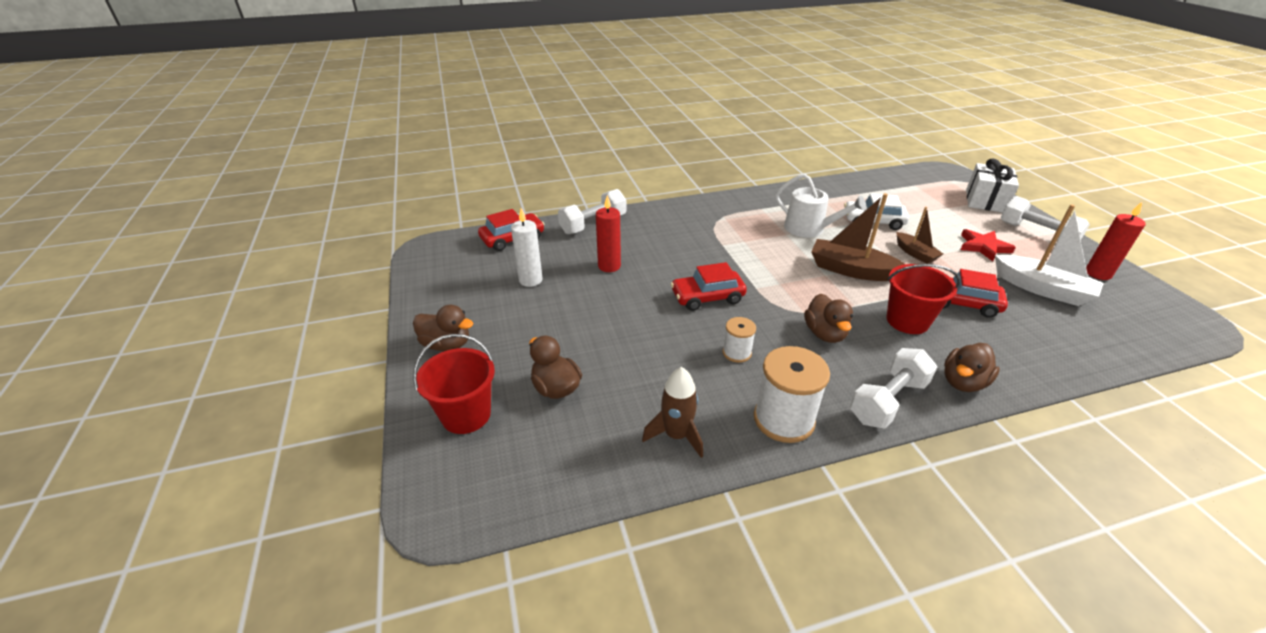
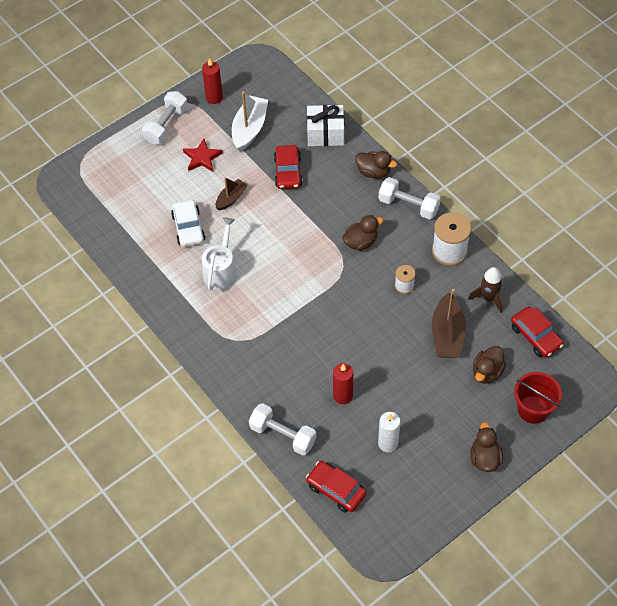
camera: 110 degrees left, 20 degrees up
red car [671,262,747,311] -> red car moved to [511,306,564,358]
brown boat [811,193,904,281] -> brown boat moved to [432,289,466,358]
red bucket [887,264,960,334] -> none
white gift [966,158,1019,213] -> white gift moved to [307,105,344,146]

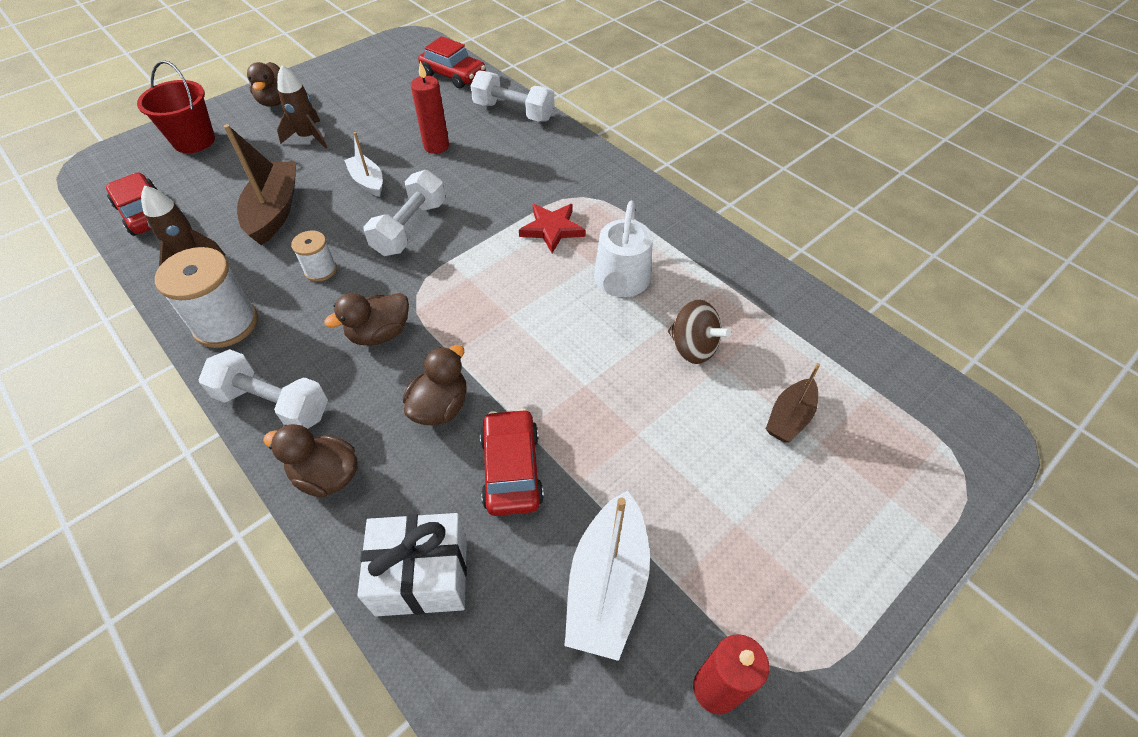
camera: 175 degrees right, 5 degrees down
white dumbbell [142,91,188,144] -> white dumbbell moved to [363,170,446,256]
white car [171,200,205,247] -> brown spinning top [668,300,731,364]
red star [183,139,223,172] -> red star moved to [519,204,586,253]
brown boat [216,177,248,210] -> brown boat moved to [766,363,820,442]
white candle [378,412,400,452] -> none
brown duck [473,346,506,384] -> brown duck moved to [403,345,467,426]
none -> brown rocket [277,65,327,149]
none -> white boat [344,132,383,197]

